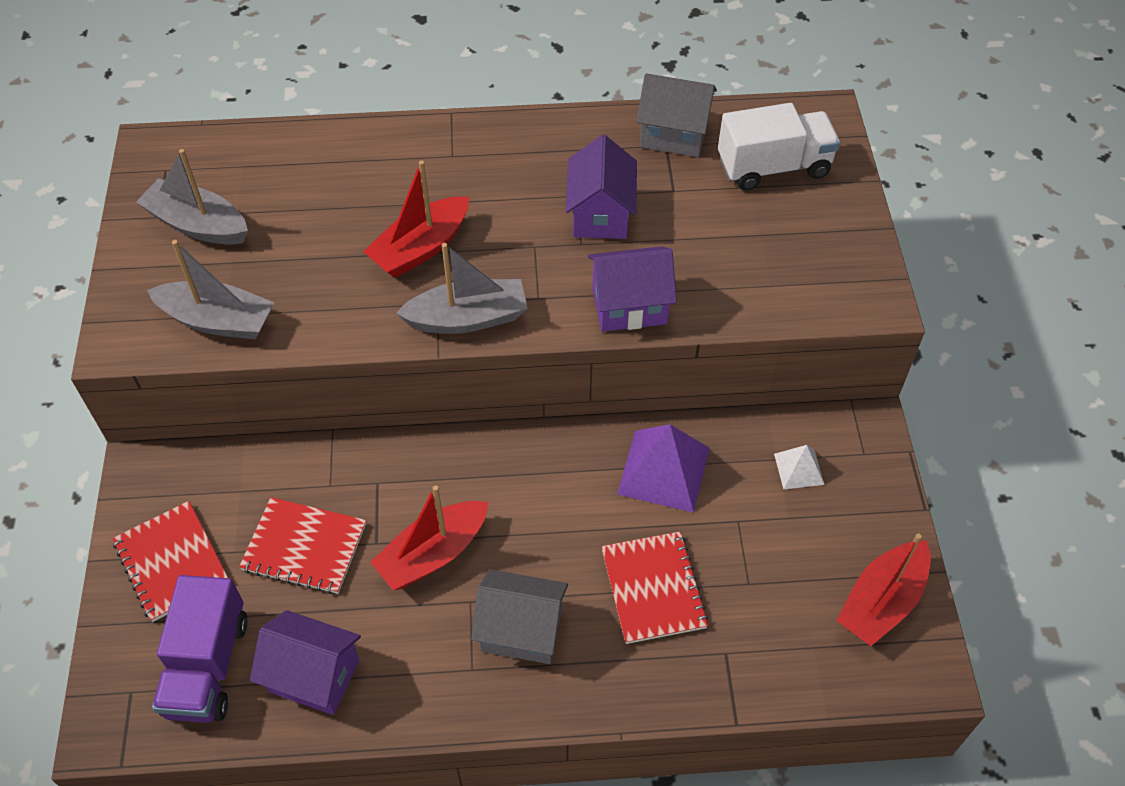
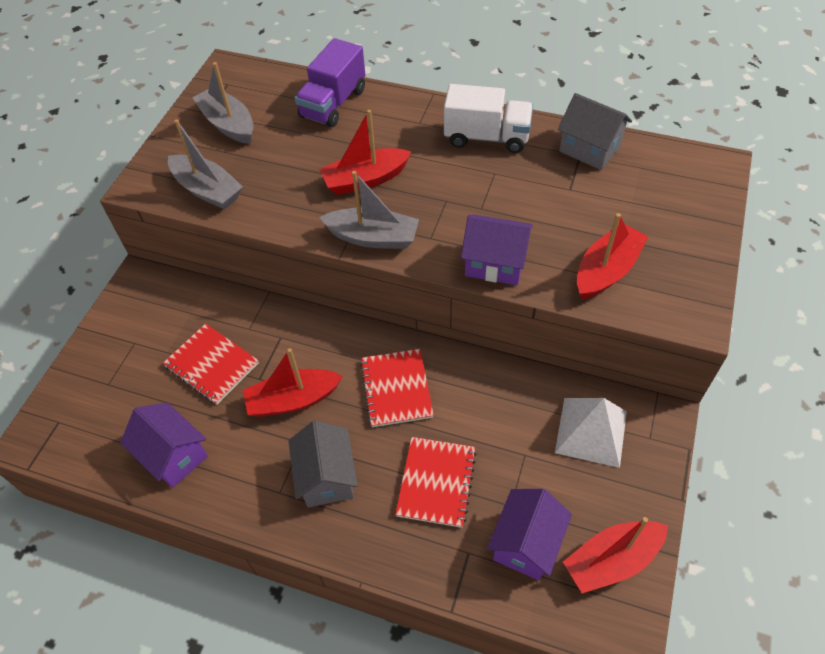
camera: 25 degrees right, 0 degrees up
red notebook [112,501,228,622] -> red notebook moved to [360,349,434,427]
purple truck [152,575,248,723] -> purple truck moved to [295,38,365,127]
grey house [471,569,568,664] -> grey house turned 45 degrees clockwise [289,421,358,508]
purple house [566,135,637,239] -> purple house moved to [487,489,572,581]
purple pyramid [617,424,709,513] -> none
white truck [718,103,840,191] -> white truck moved to [444,84,533,153]
white pyramid [774,445,824,489] -> white pyramid [555,398,627,468], size x1.86
none -> red boat [577,213,648,300]

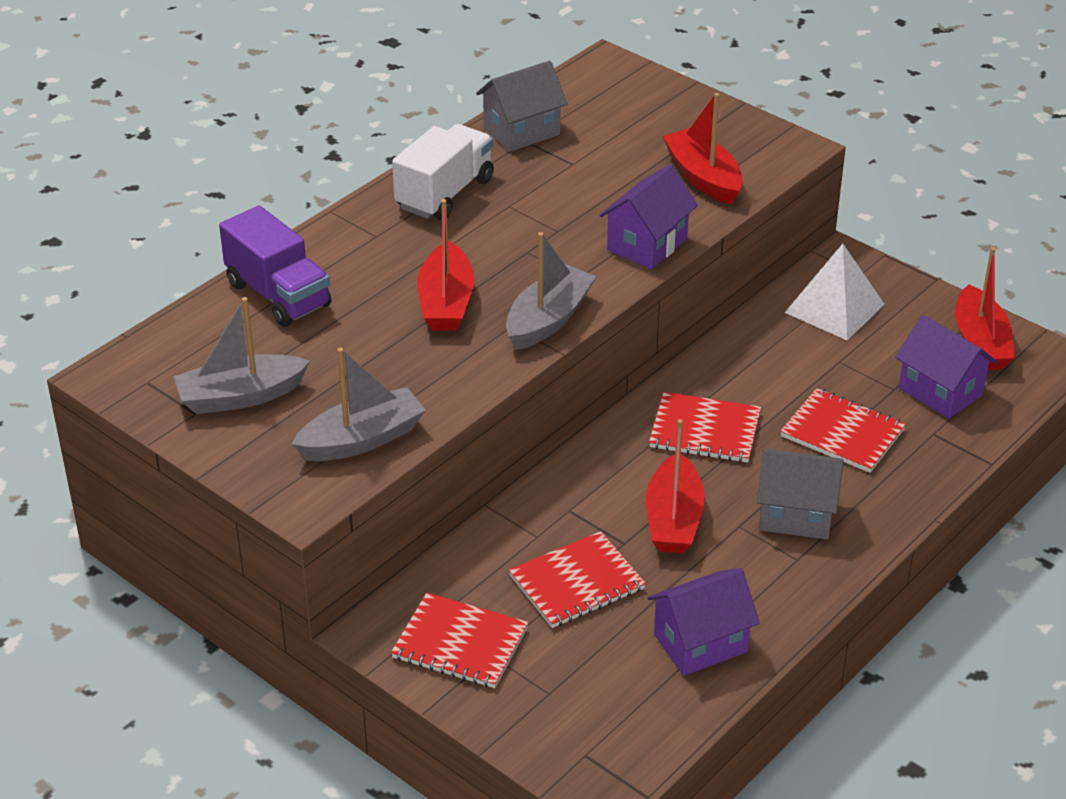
camera: 70 degrees left, 15 degrees down
none -> red notebook [391,593,529,688]

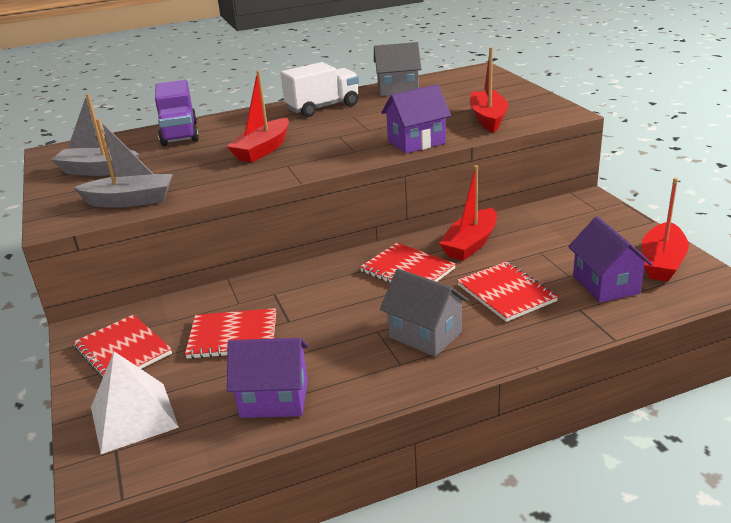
camera: 30 degrees right, 10 degrees down
grey boat [506,232,596,350] -> none
red boat [646,419,705,553] -> red boat moved to [439,165,497,261]
white pyramid [785,244,885,341] -> white pyramid moved to [91,352,179,454]

